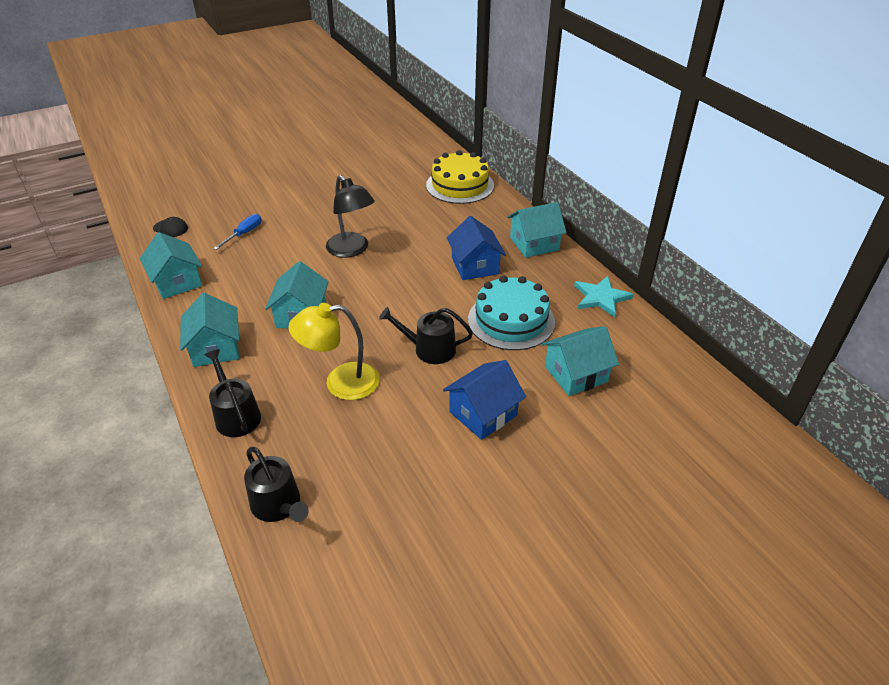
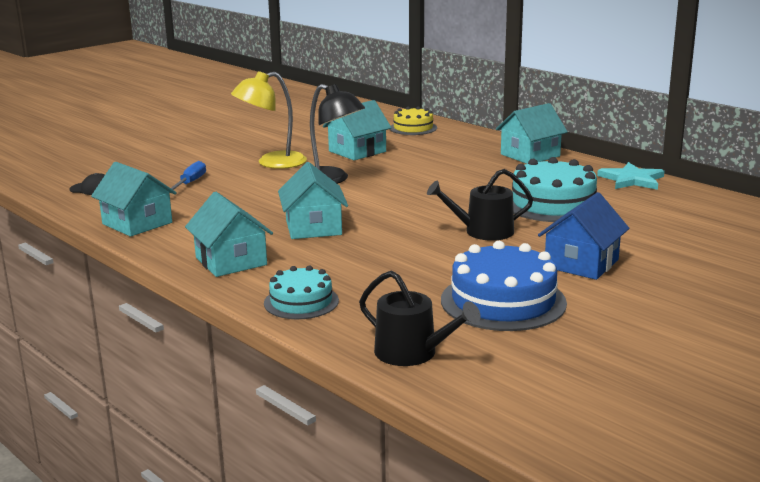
camera: 15 degrees left, 20 degrees down
black watering can [204,349,261,437] -> turquoise cake [264,265,339,319]
yellow lamp [288,303,379,400] -> yellow lamp moved to [231,71,307,169]
yellow cake [426,150,494,204] -> yellow cake [390,106,437,135], size x0.60
blue house [447,216,506,280] -> none
turquoise house [542,326,619,396] -> turquoise house moved to [323,100,391,160]
none -> blue cake [441,241,567,331]

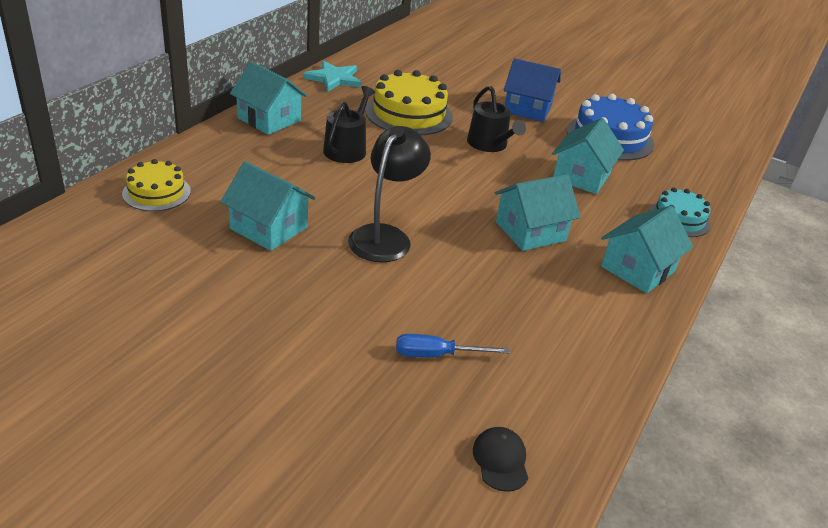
camera: 110 degrees left, 15 degrees up
turquoise house [91,162,177,237] -> turquoise house moved to [552,118,624,194]
yellow lamp [231,71,307,169] -> none
black watering can [359,270,481,366] -> black watering can moved to [323,86,376,163]
turquoise cake [512,157,597,222] -> yellow cake [365,70,453,136]

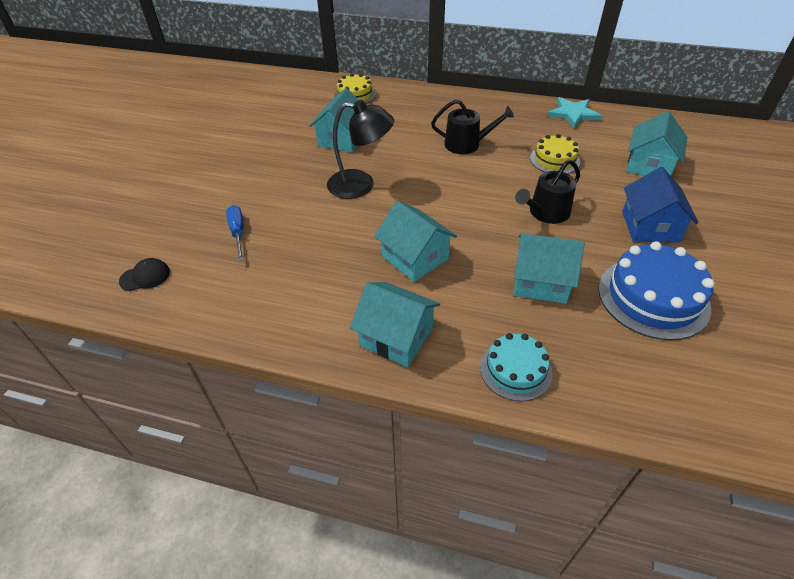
camera: 80 degrees right, 10 degrees up
turquoise house [230,62,307,135] -> turquoise house moved to [626,111,687,176]
yellow cake [365,70,453,136] -> yellow cake [530,134,580,174], size x0.60

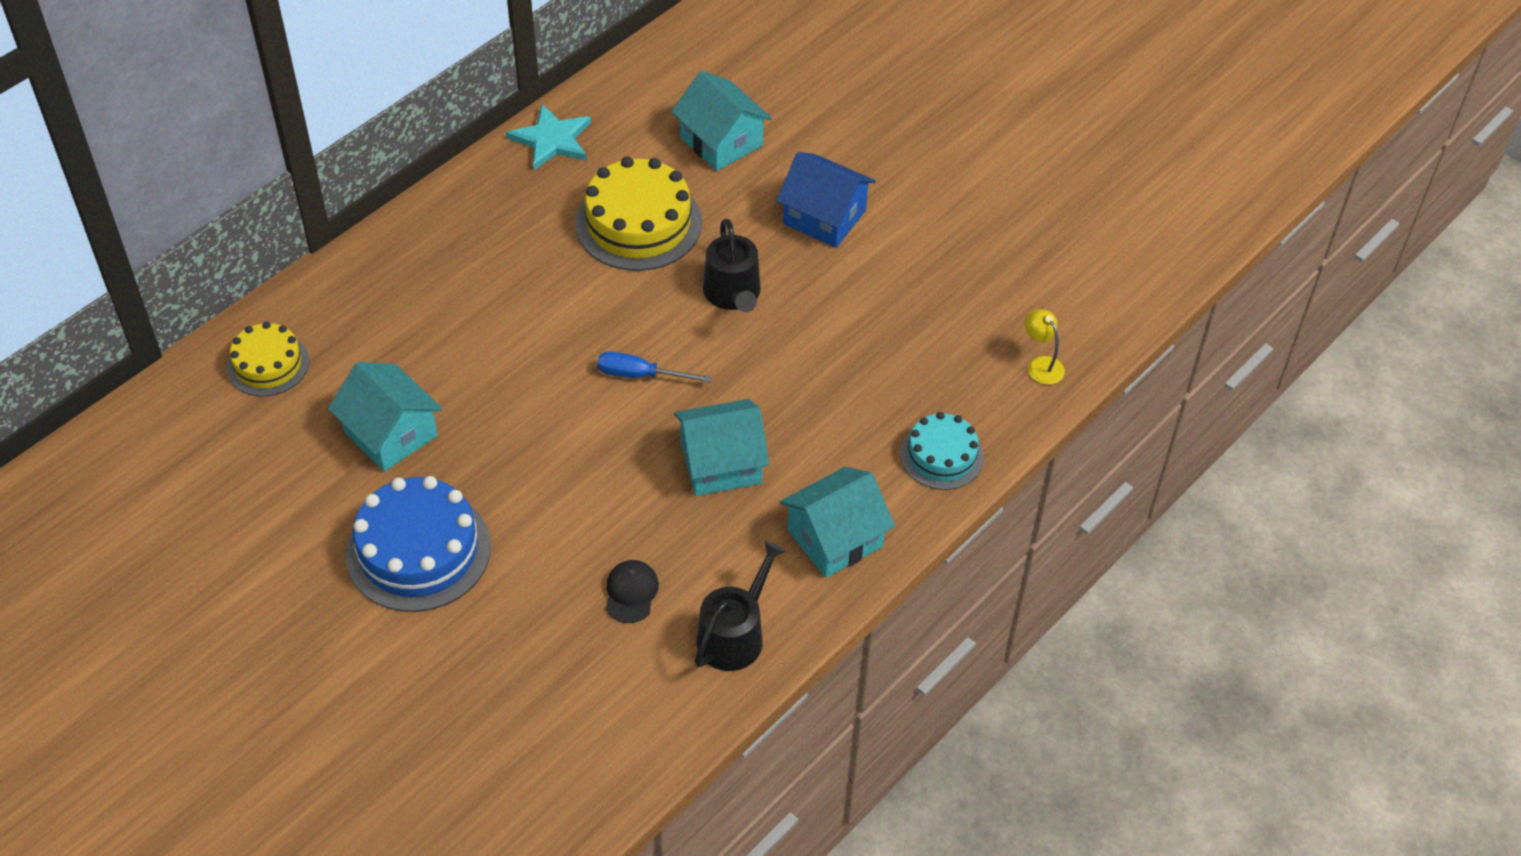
camera: 65 degrees left, 5 degrees up
black cap [119,258,170,291] -> black cap moved to [606,560,659,623]
blue screwdriver [226,205,244,261] -> blue screwdriver moved to [597,351,712,382]
black lamp [327,100,394,199] -> none
black watering can [431,99,514,154] -> black watering can moved to [695,541,786,671]
turquoise house [514,233,585,304] -> none
yellow cake [530,134,580,174] -> yellow cake [575,157,702,271], size x1.66
blue cake [598,241,714,340] -> blue cake moved to [346,476,491,612]
none -> yellow lamp [1025,309,1065,385]

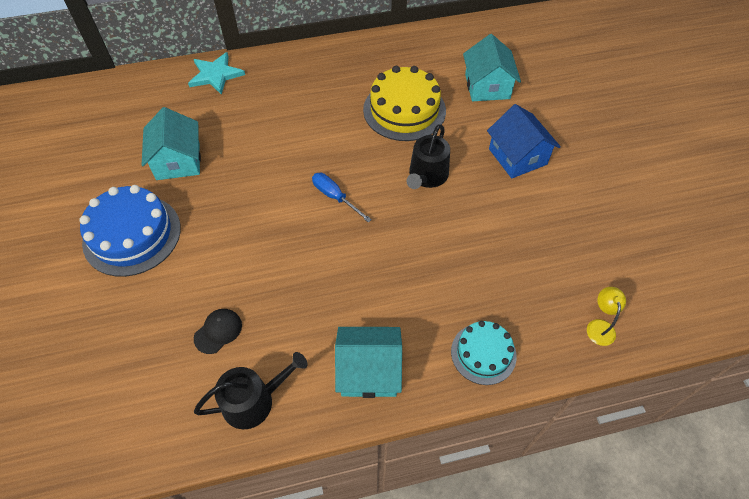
camera: 35 degrees right, 5 degrees up
yellow cake [227,321,309,397] -> none
turquoise star [506,104,591,170] -> turquoise star moved to [188,52,245,95]
turquoise house [674,399,770,496] -> none

